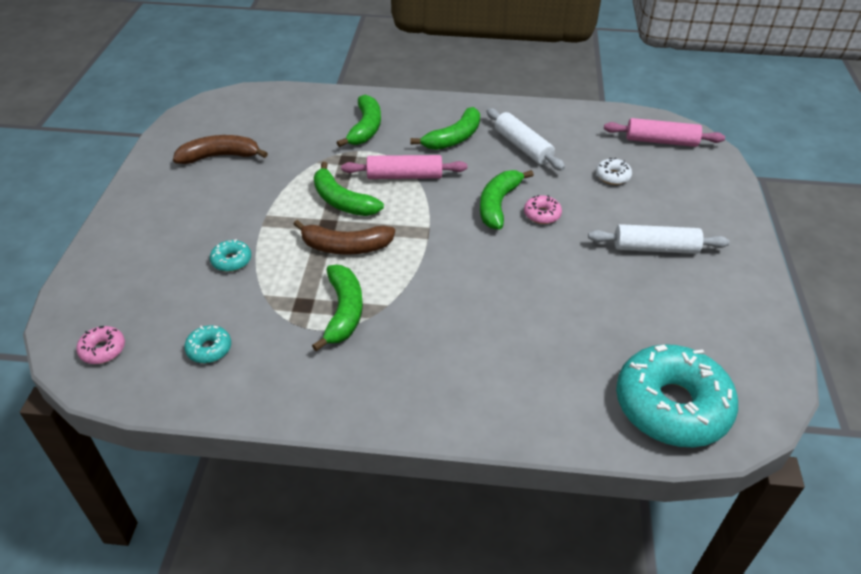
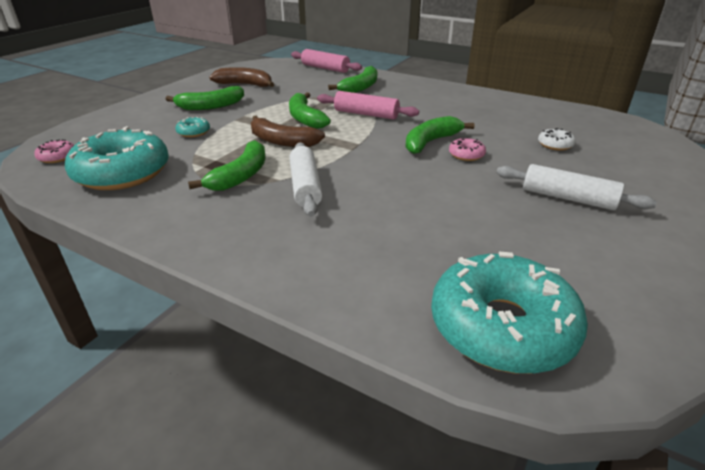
camera: 25 degrees right, 10 degrees down
turquoise donut [184,325,231,363] -> turquoise donut [65,126,169,190], size x2.42
green banana [410,107,480,150] -> green banana moved to [166,86,244,110]
white rolling pin [487,108,565,171] -> white rolling pin moved to [289,142,323,216]
pink rolling pin [604,118,725,147] -> pink rolling pin moved to [291,49,362,73]

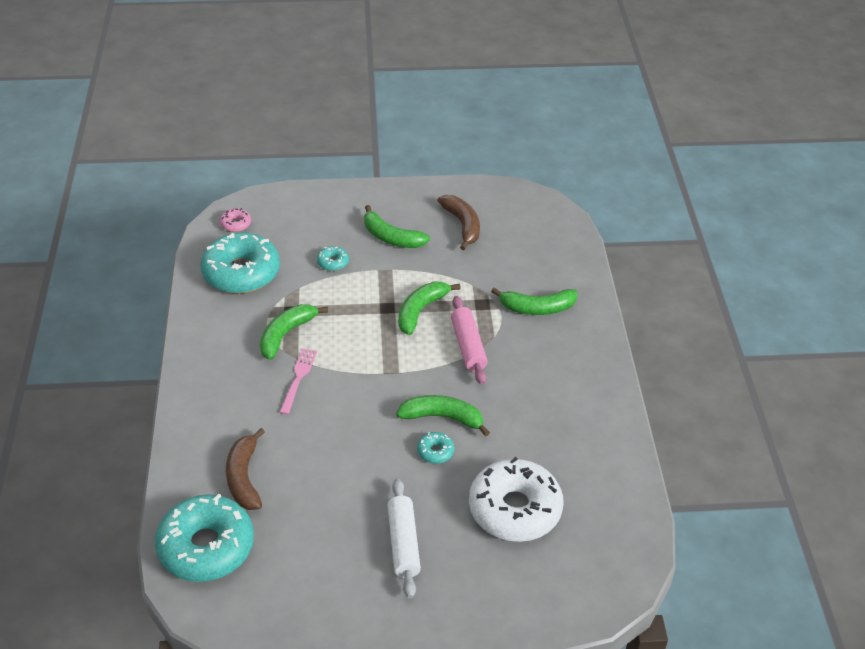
camera: 55 degrees right, 10 degrees up
green banana [188,140,265,191] -> green banana turned 135 degrees clockwise [260,304,328,360]
brown banana [251,116,325,147] -> brown banana moved to [226,428,265,510]
white rolling pin [289,142,323,216] -> pink fork [280,348,317,415]
pink rolling pin [291,49,362,73] -> none
pink donut [449,137,486,161] -> turquoise donut [417,432,454,464]
white donut [538,128,576,150] -> white donut [469,457,563,542], size x2.42

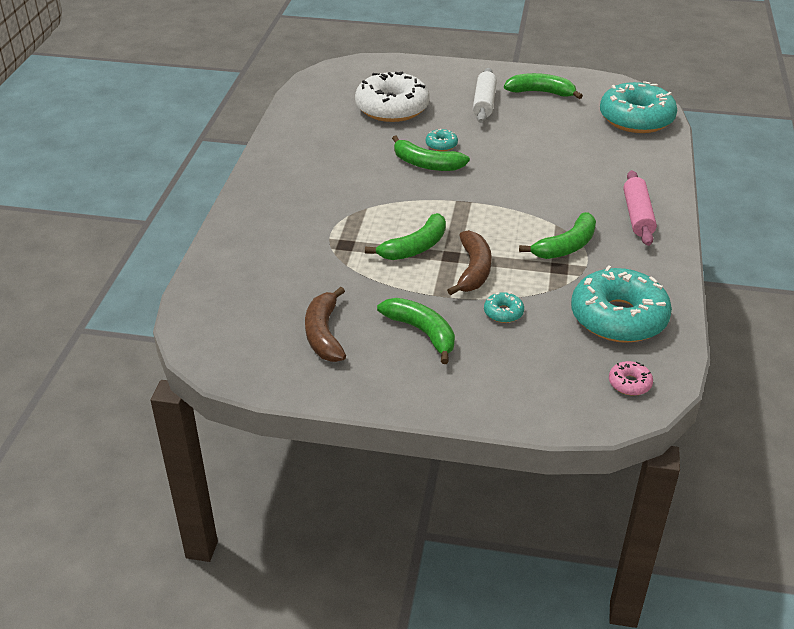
camera: 165 degrees left, 5 degrees down
brown banana [226,428,265,510] -> brown banana moved to [447,230,492,295]
pink fork [280,348,317,415] -> none
pink rolling pin [451,296,488,385] -> pink rolling pin moved to [623,170,657,246]
green banana [491,287,578,315] -> green banana moved to [504,73,583,99]

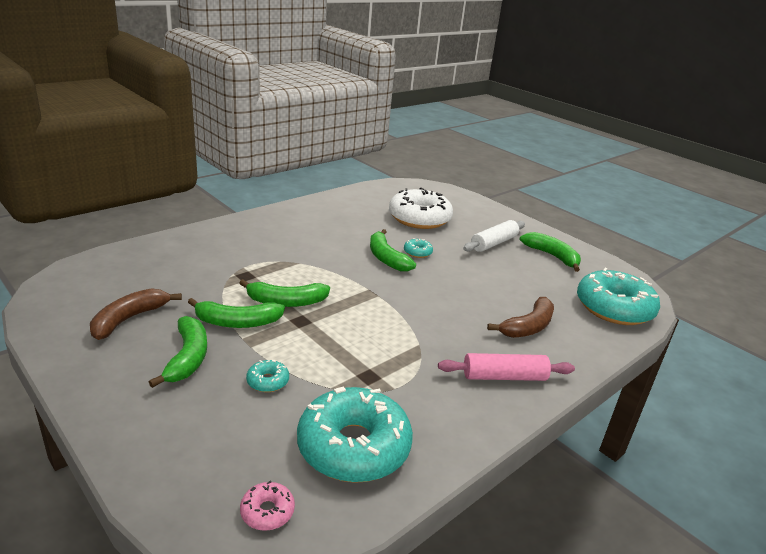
camera: 35 degrees right, 10 degrees down
brown banana [447,230,492,295] -> brown banana moved to [487,297,554,338]
green banana [519,212,596,259] -> green banana moved to [188,298,285,328]
pink rolling pin [623,170,657,246] -> pink rolling pin turned 45 degrees clockwise [438,353,575,381]

